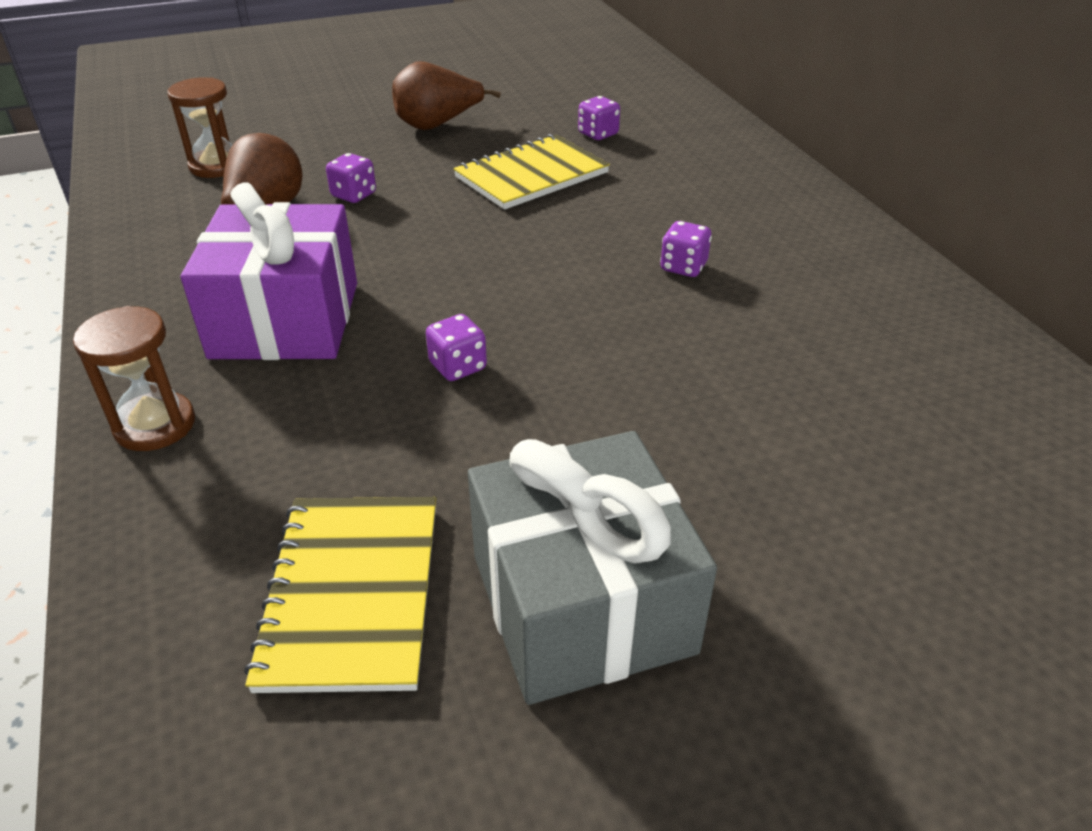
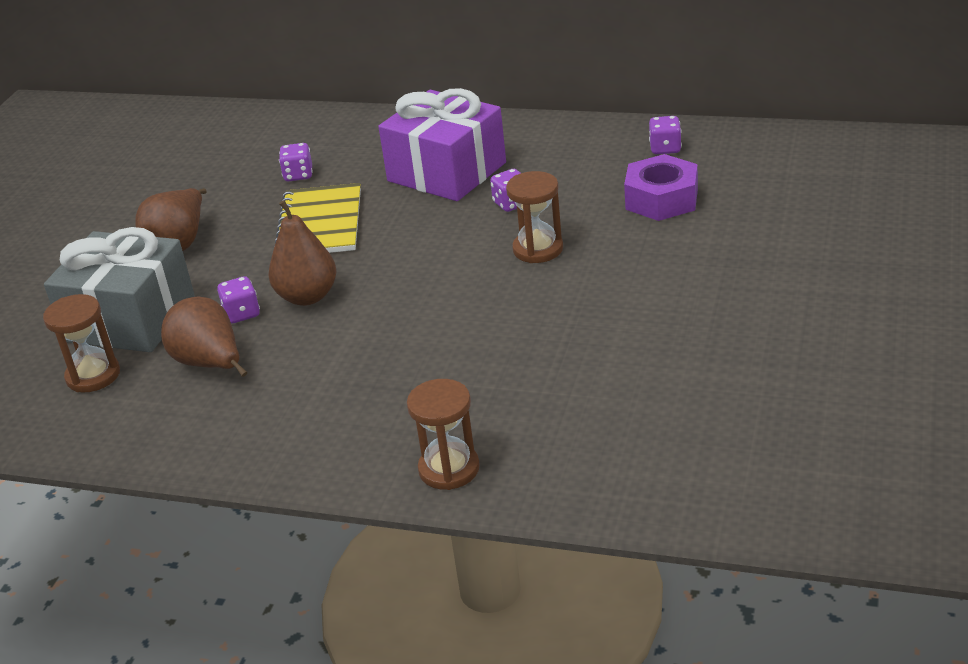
camera: 50 degrees left, 5 degrees down
purple gift [180,182,357,360] -> purple gift moved to [378,88,506,201]
yellow notebook [244,497,436,693] -> none
purple dice [426,314,487,381] -> purple dice moved to [649,116,682,154]
grey gift [468,431,717,705] -> grey gift moved to [44,227,195,352]
none -> brown pear [268,200,336,306]
none -> brown hourglass [506,171,563,263]
none -> purple nut [624,154,698,221]

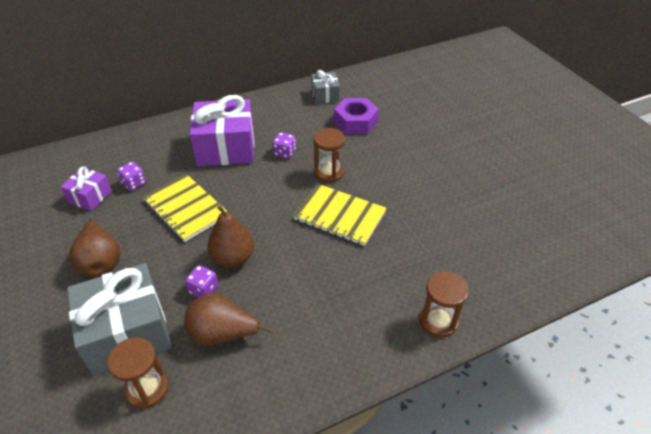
camera: 45 degrees left, 10 degrees up
purple dice [649,116,682,154] -> grey gift [311,70,340,104]
none -> purple gift [61,166,112,211]
none -> yellow notebook [293,184,387,246]

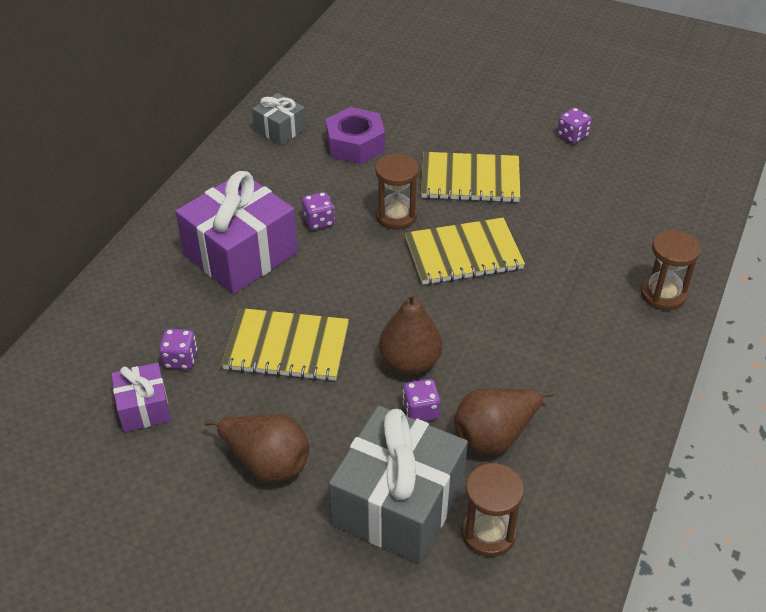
camera: 40 degrees left, 0 degrees up
none -> yellow notebook [421,152,520,203]
none -> purple dice [557,108,591,143]

